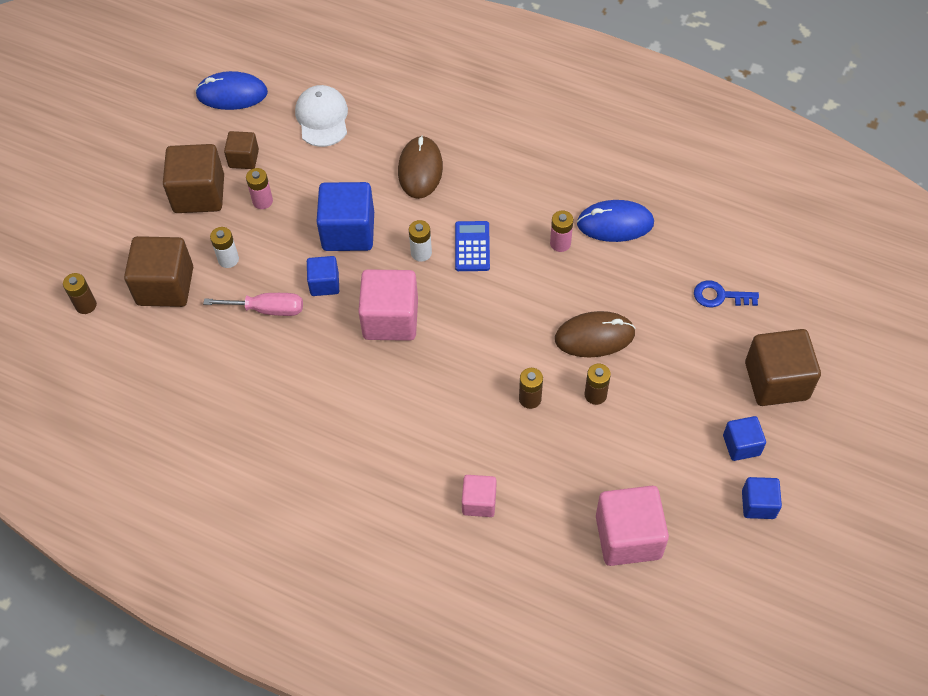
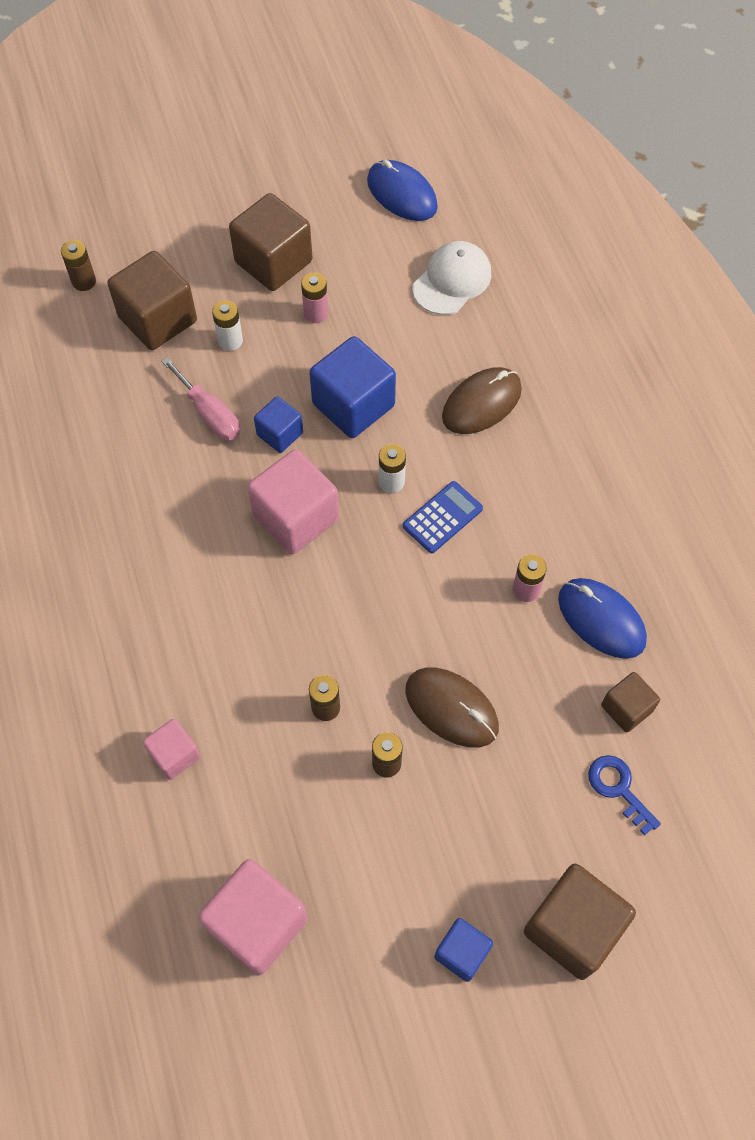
camera: 45 degrees right, 5 degrees up
brown cube [224,131,259,169] -> brown cube moved to [601,672,660,732]
blue cube [742,477,782,519] -> none

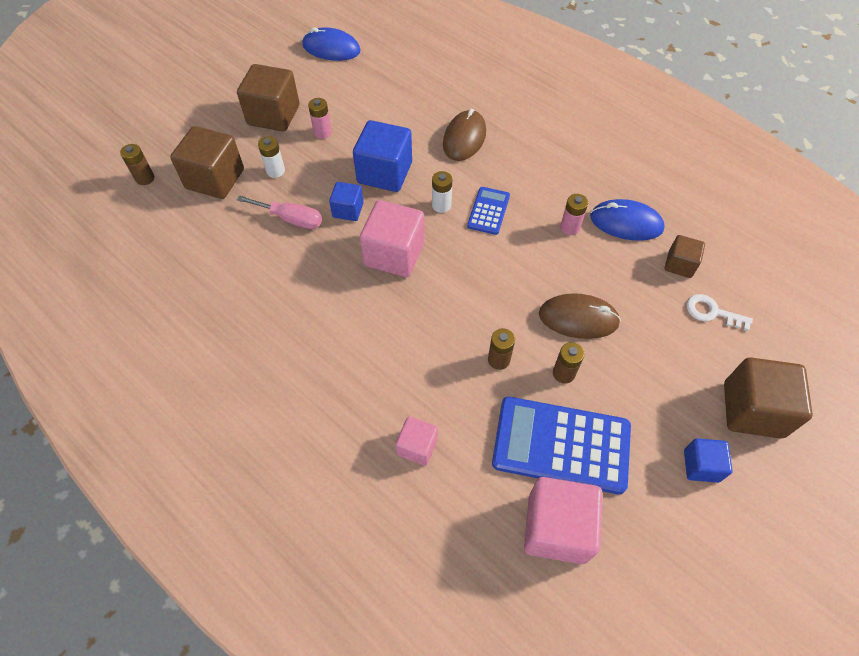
camera: 30 degrees left, 5 degrees down
white cap [412,241,491,315] -> none
blue key [588,755,661,835] -> white key [687,294,753,331]
none -> blue calculator [492,397,631,494]

